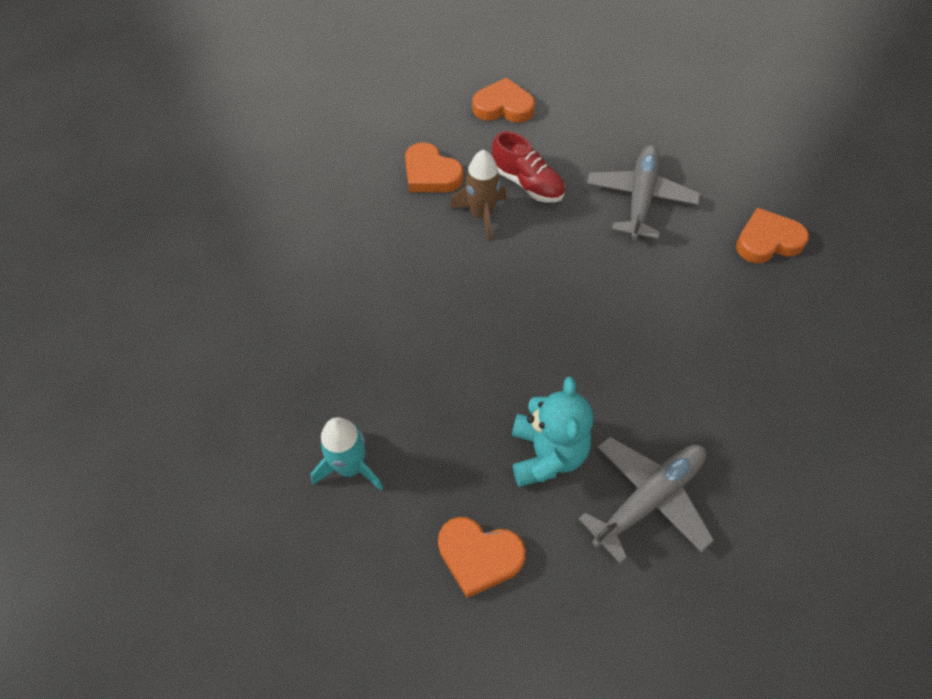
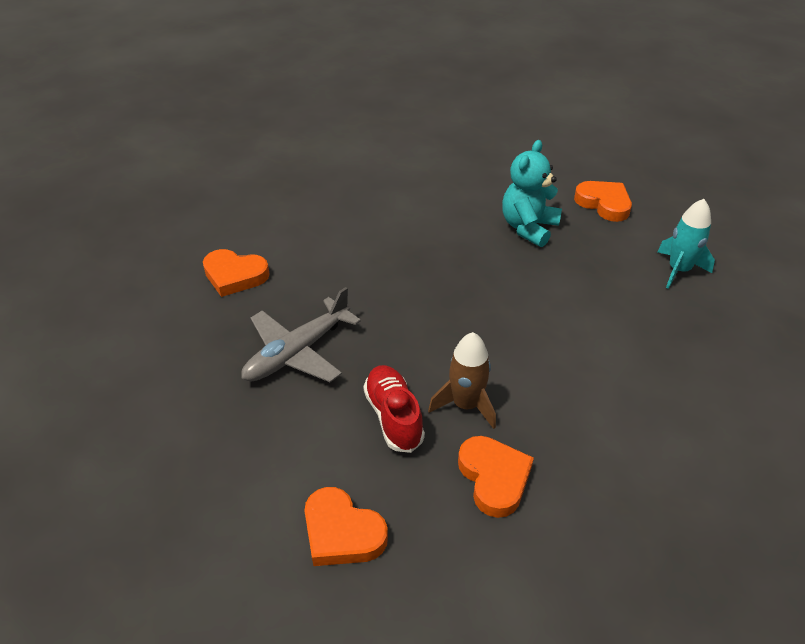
camera: 150 degrees left, 15 degrees down
grey plane [578,437,714,563] -> none

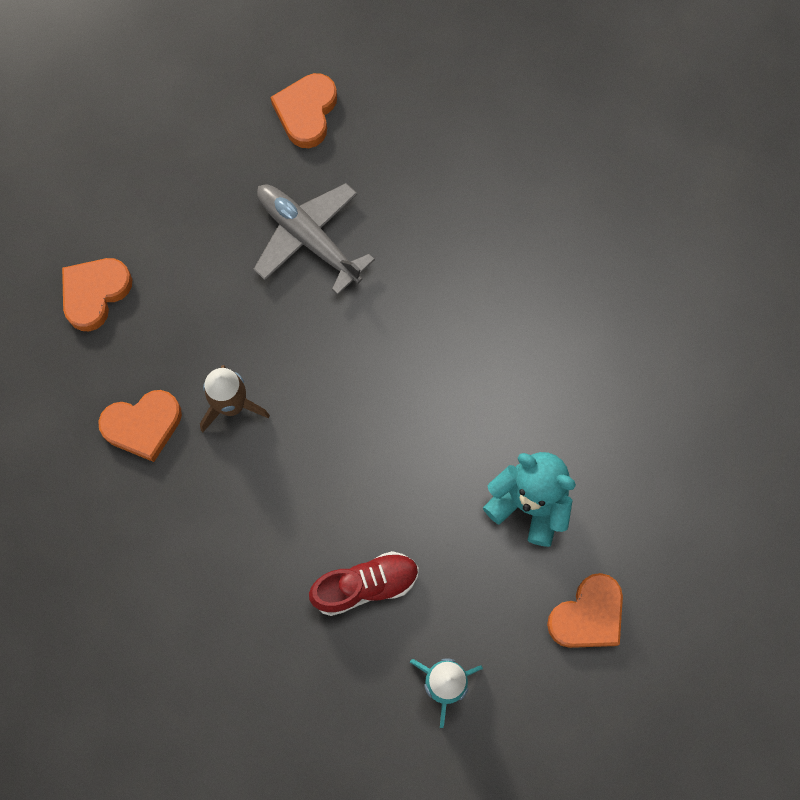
camera: 90 degrees right, 30 degrees up
orange heart [203,249,270,297] -> orange heart moved to [270,73,337,148]
red shoe [363,365,425,453] -> red shoe moved to [309,551,419,616]

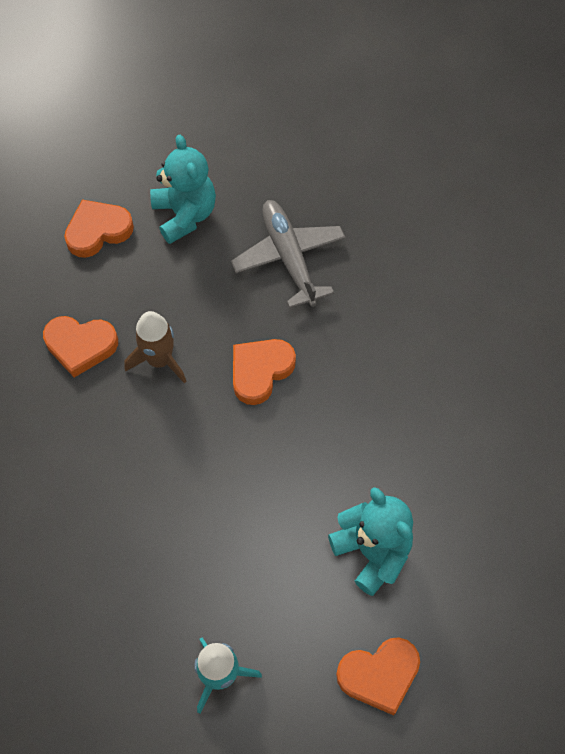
camera: 25 degrees right, 10 degrees down
orange heart [270,73,337,148] -> orange heart moved to [233,339,296,405]
red shoe [309,551,419,616] -> none
none -> turquoise teddy bear [150,135,216,244]

